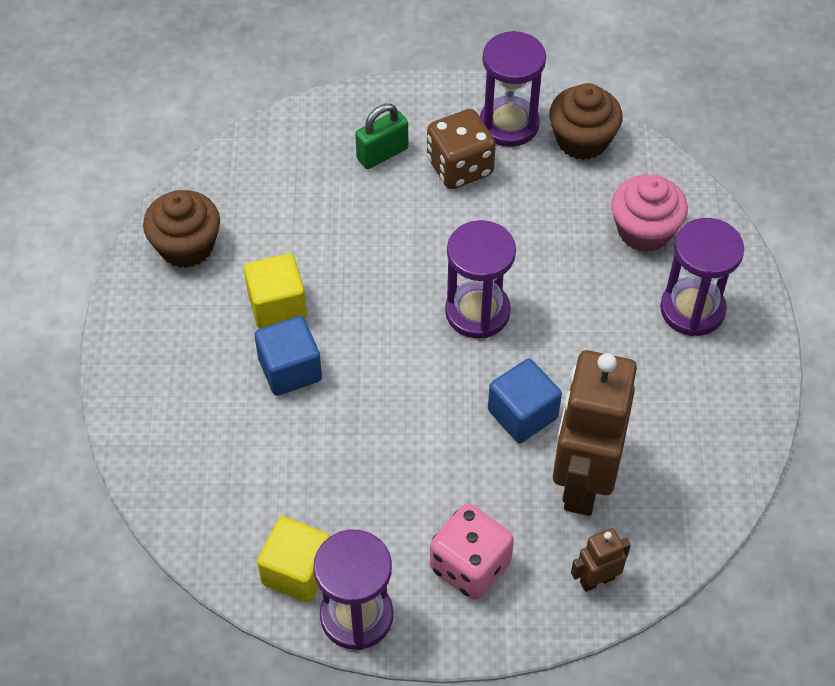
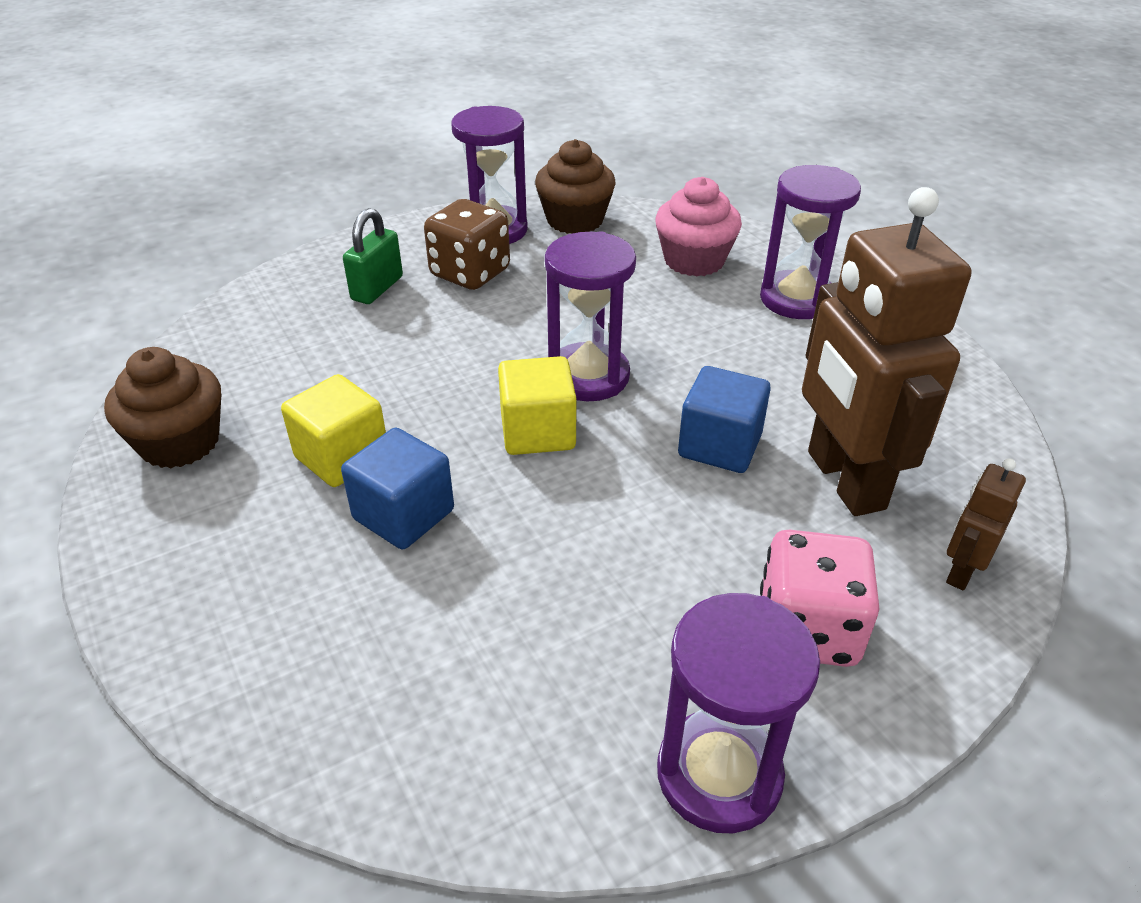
camera: 30 degrees left, 15 degrees down
yellow cube [257,517,330,602] -> yellow cube moved to [498,356,577,455]

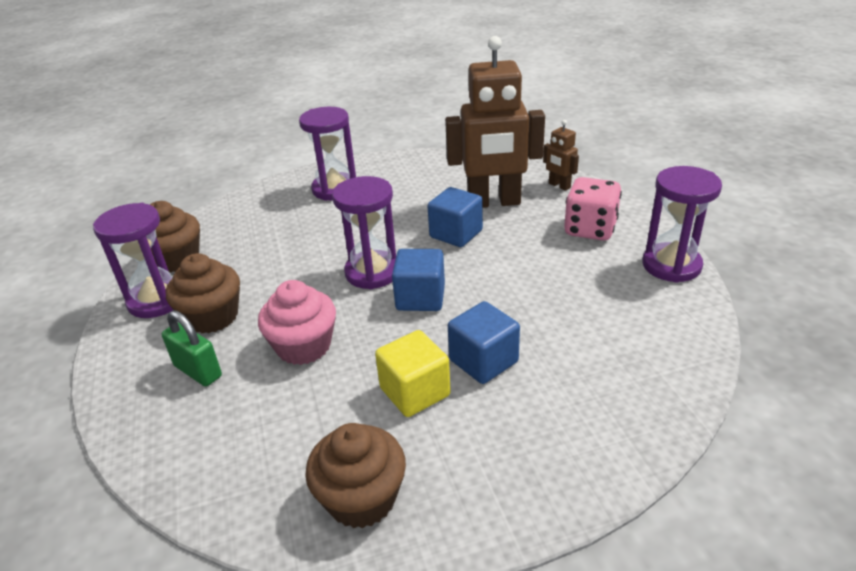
camera: 75 degrees left, 5 degrees down
brown dice [424,199,510,290] -> brown cupcake [166,253,240,333]
yellow cube [498,356,577,455] -> blue cube [392,249,445,311]
pink cupcake [655,177,742,277] -> pink cupcake moved to [258,280,336,365]

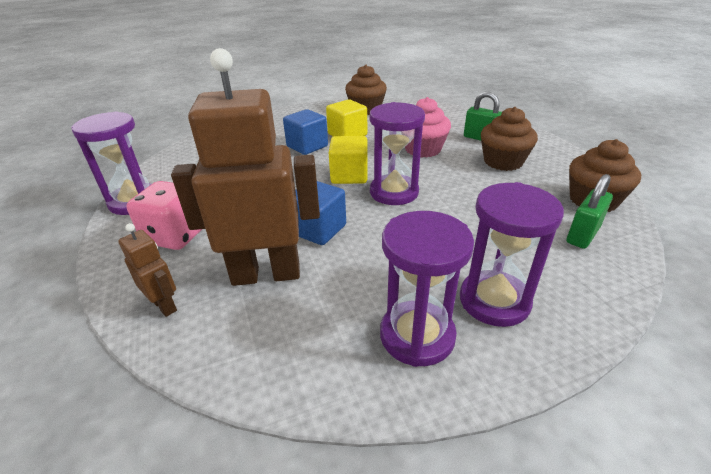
camera: 175 degrees right, 0 degrees up
purple hourglass [93,203,173,318] -> purple hourglass moved to [380,211,474,367]
blue cube [392,249,445,311] -> yellow cube [329,136,368,184]
none -> green padlock [567,174,613,249]

